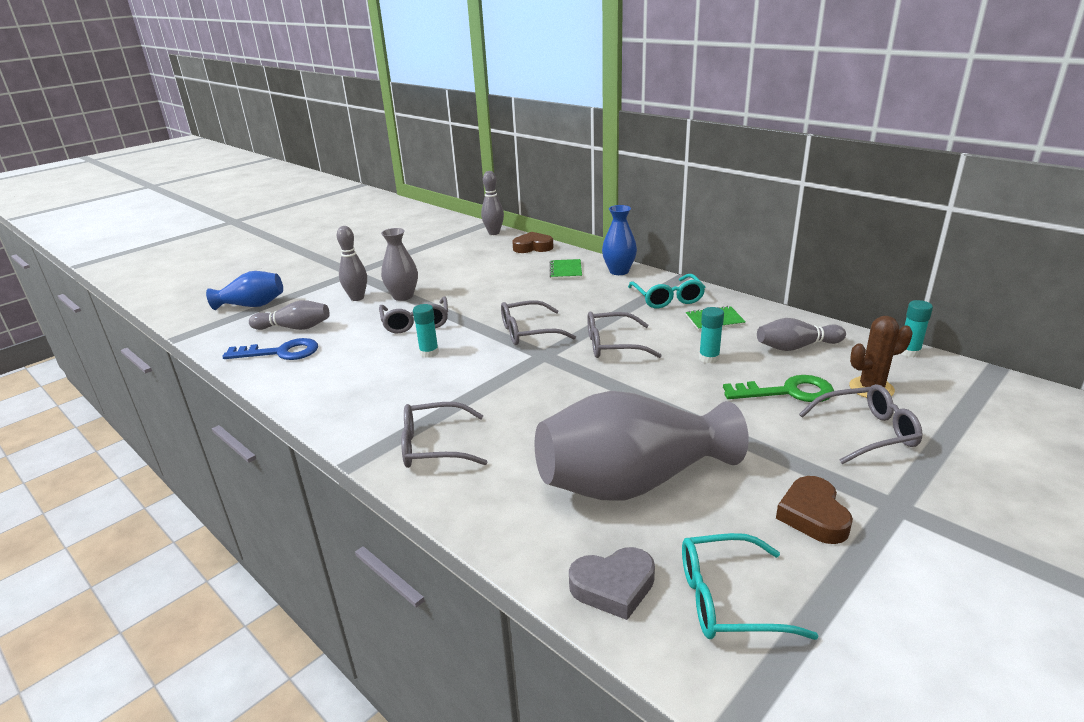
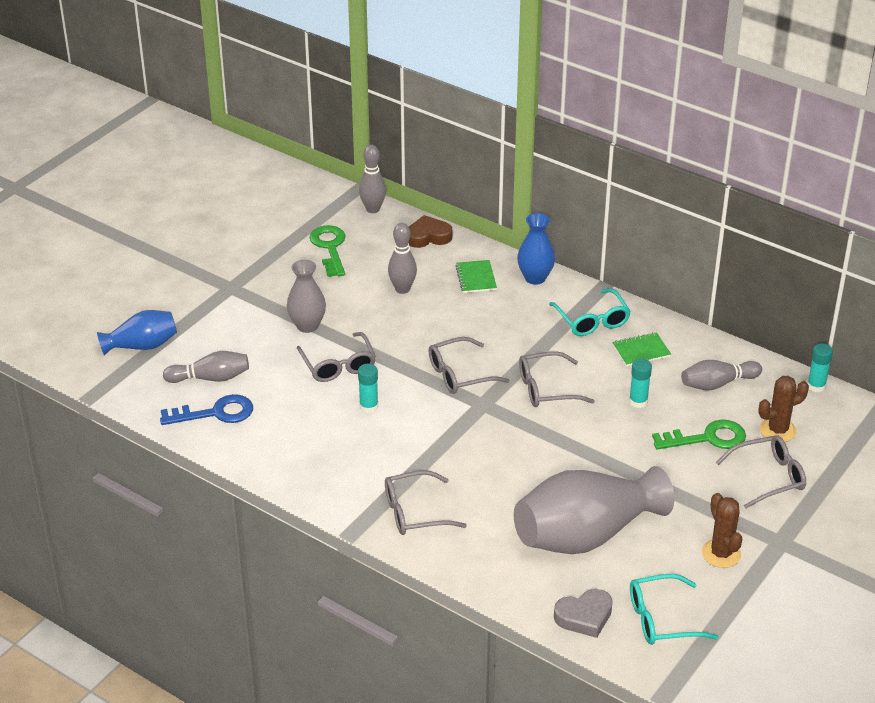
camera: 10 degrees left, 10 degrees up
grey bowling pin [337,226,367,301] -> grey bowling pin moved to [388,223,417,294]
brown heart [776,476,853,544] -> brown cactus [702,493,742,568]
none -> green key [309,225,346,277]

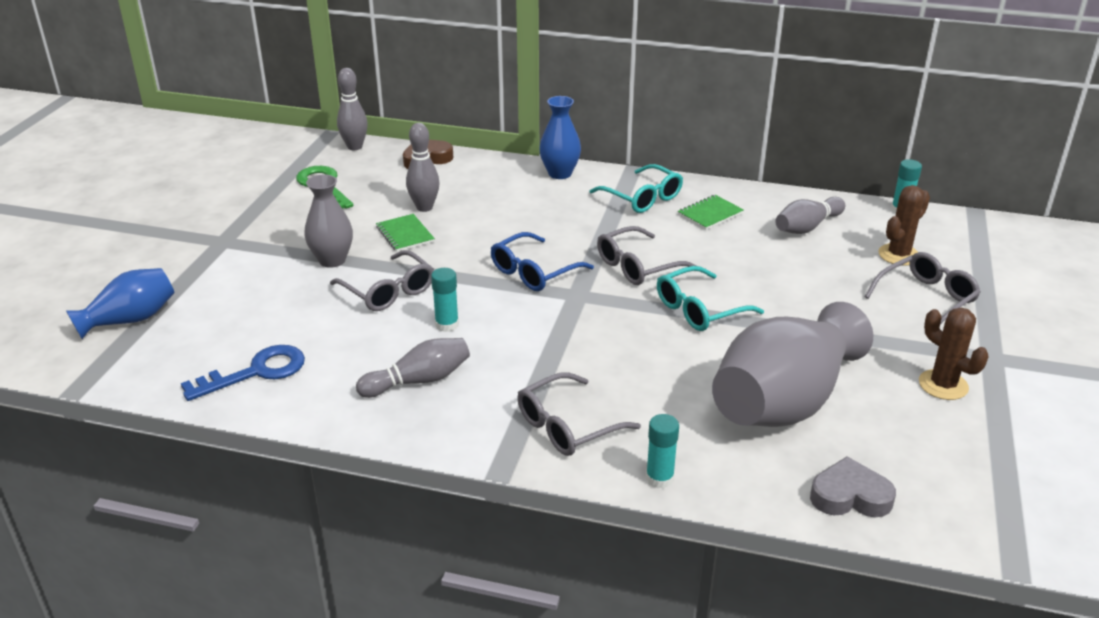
camera: 20 degrees left, 5 degrees down
grey bowling pin [163,351,249,383] -> grey bowling pin moved to [356,338,470,398]
grey glasses [429,337,510,394] -> blue glasses [491,232,594,291]
green notebook [456,260,497,293] -> green notebook moved to [376,214,435,252]
grey heart [554,589,613,638] -> grey heart turned 135 degrees counterclockwise [810,457,896,517]
turquoise glue stick [629,359,652,408] -> turquoise glue stick moved to [646,414,679,488]
turquoise glasses [630,574,719,645] -> turquoise glasses moved to [657,266,764,331]
green key [652,419,746,449] -> none

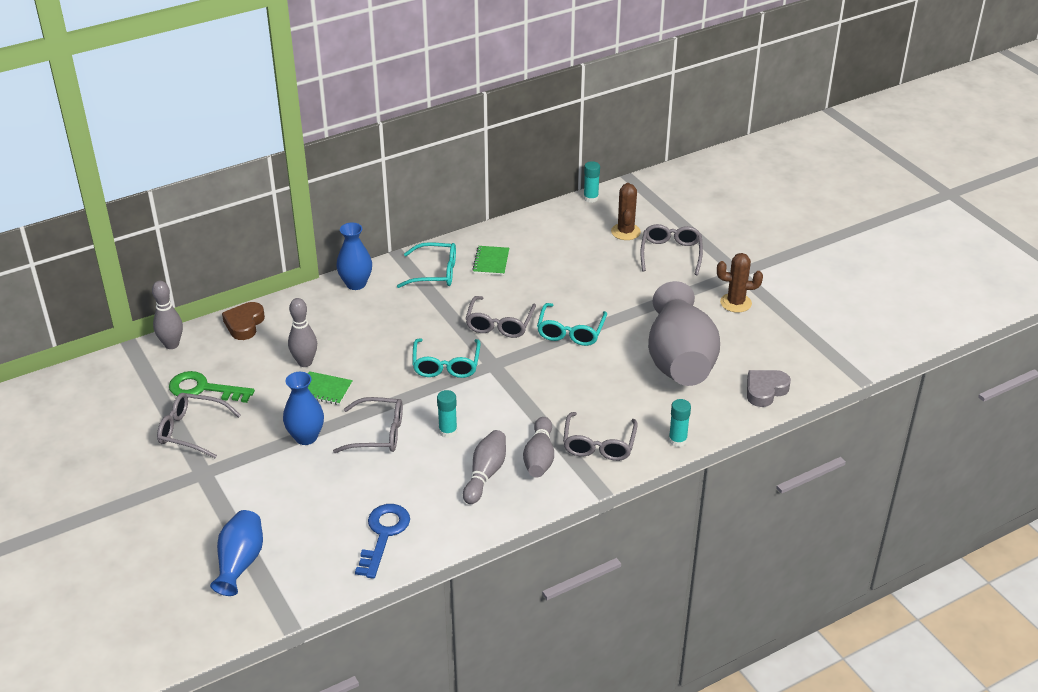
camera: 45 degrees left, 5 degrees up
grey vase [304,174,353,268] -> blue vase [283,372,324,445]
blue glasses [491,232,594,291] -> turquoise glasses [412,338,480,378]
grey bowling pin [775,197,845,234] -> grey bowling pin moved to [523,417,554,478]
none -> grey glasses [157,393,241,458]

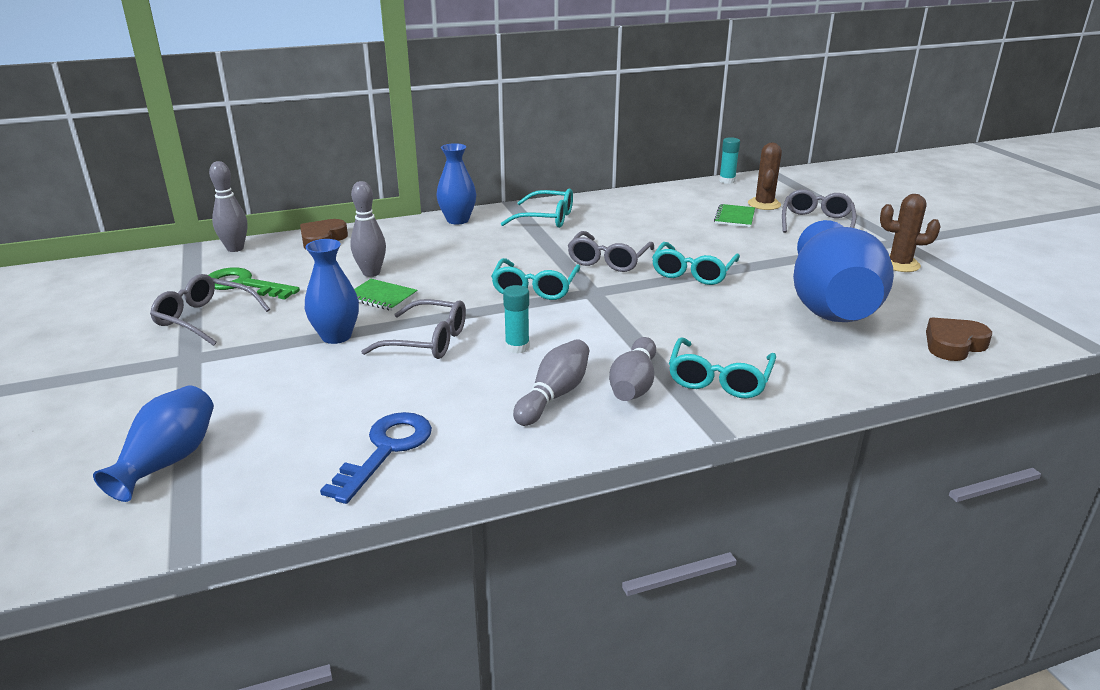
camera: 10 degrees right, 10 degrees down
green notebook [472,246,509,275] -> green notebook moved to [714,204,755,227]
grey glasses [563,412,638,461] -> turquoise glasses [669,337,776,398]
grey vase [648,281,720,386] -> blue vase [793,220,894,322]
turquoise glue stick [669,399,691,447] -> none
grey heart [747,370,791,407] -> brown heart [926,317,992,361]

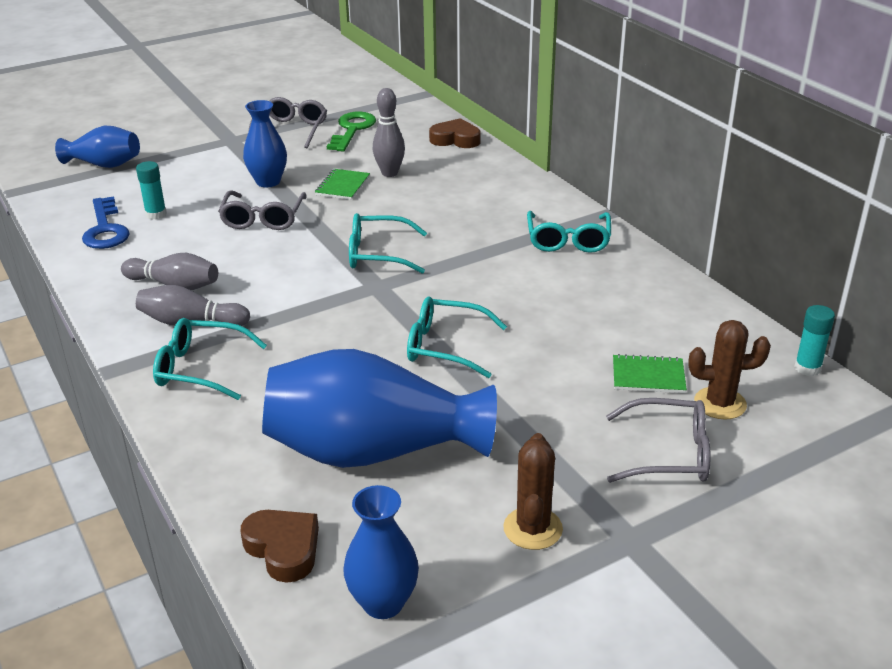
camera: 80 degrees right, 5 degrees up
grey bowling pin [209,161,247,252] -> none
blue key [320,412,432,504] -> blue key turned 60 degrees clockwise [82,196,130,249]
blue vase [436,143,476,224] -> blue vase moved to [344,485,419,619]
turquoise glue stick [503,285,530,354] -> turquoise glue stick moved to [136,161,167,220]
grey glasses [567,231,654,272] -> none

